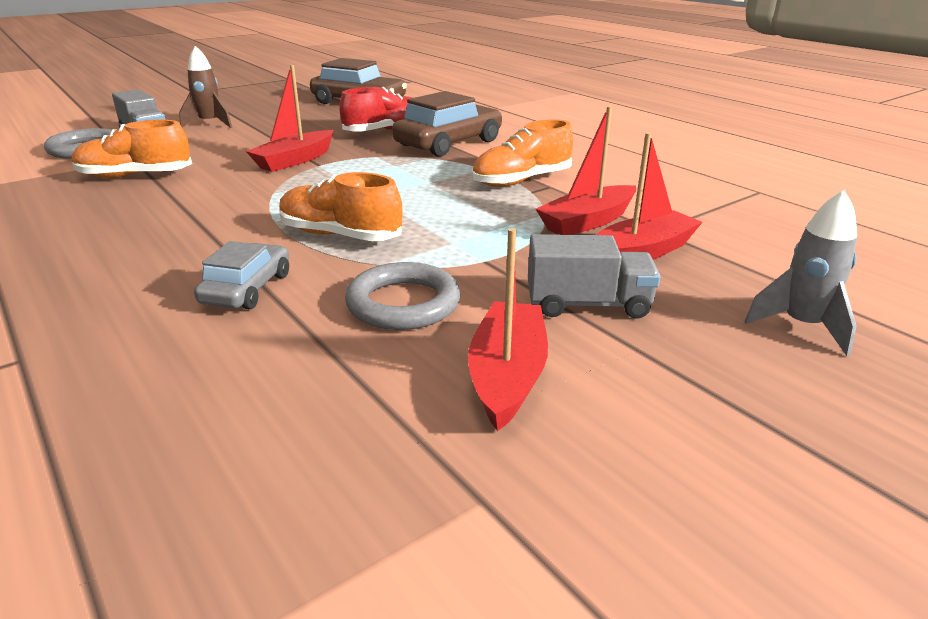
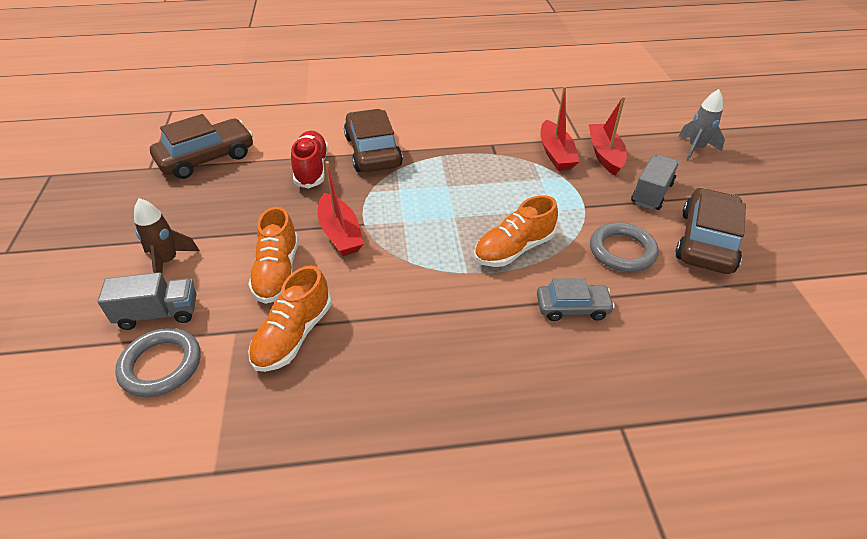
camera: 60 degrees left, 15 degrees up
grey car [194,241,289,309] -> grey car turned 135 degrees clockwise [537,278,615,321]
red boat [468,228,548,431] -> brown car [675,188,746,274]
orange shoe [472,119,573,187] -> orange shoe moved to [248,207,299,304]

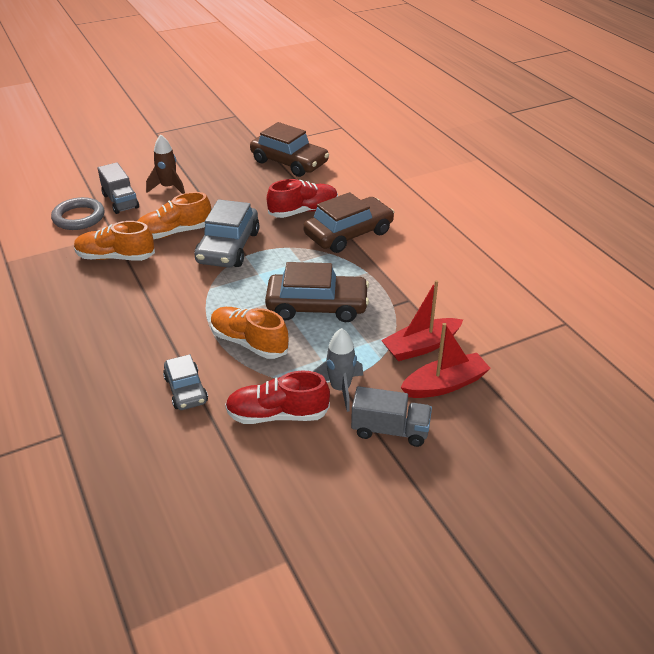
camera: 70 degrees right, 5 degrees down
red boat [318,161,364,256] -> grey car [195,199,259,268]
grey ring [590,222,658,272] -> red shoe [225,371,330,424]
brown car [675,188,746,274] -> brown car moved to [265,262,369,322]
grey rocket [678,89,725,161] -> grey rocket moved to [313,328,363,412]

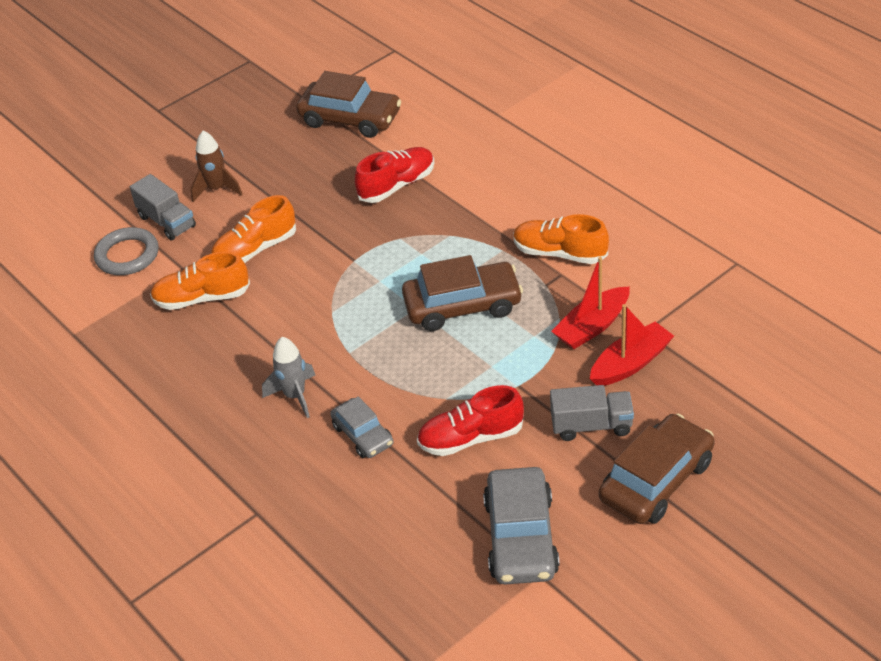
camera: 10 degrees left, 5 degrees up
grey car [195,199,259,268] -> grey car moved to [483,467,560,584]
orange shoe [211,307,289,359] -> orange shoe moved to [514,214,609,264]
brown car [303,192,394,253] -> brown car moved to [599,414,715,524]
grey rocket [313,328,363,412] -> grey rocket moved to [262,337,315,418]

